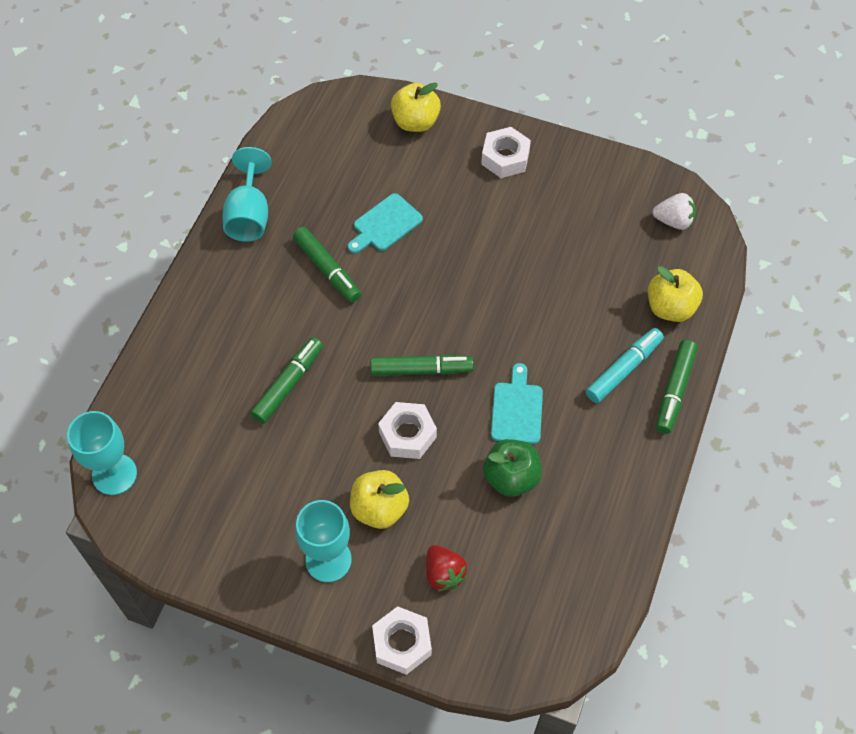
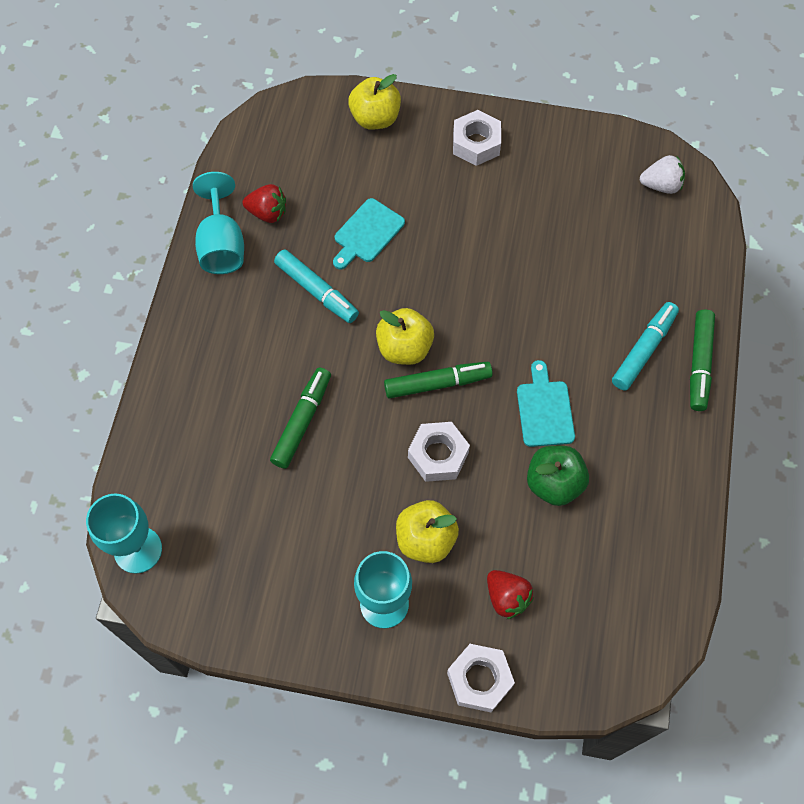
camera: 10 degrees left, 5 degrees up
green marker [293,227,361,303] -> turquoise marker [274,249,359,323]
yellow apple [648,266,703,322] -> yellow apple moved to [376,308,434,365]
none -> red strawberry [242,184,286,223]

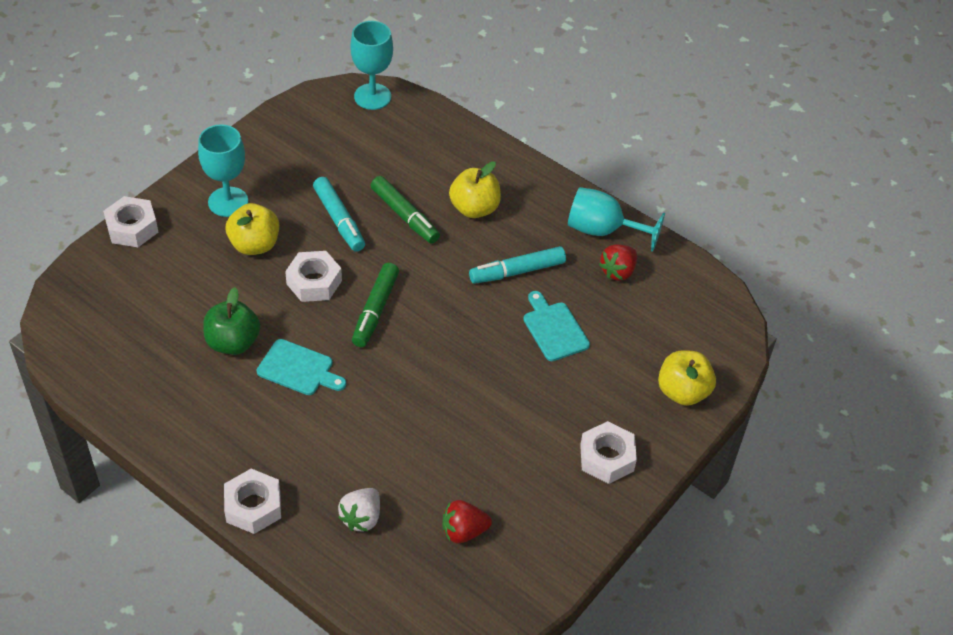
camera: 115 degrees right, 15 degrees down
yellow apple [376,308,434,365] -> yellow apple moved to [449,161,501,218]
red strawberry [487,570,534,619] -> red strawberry moved to [443,500,492,543]
turquoise marker [612,302,679,390] -> turquoise marker moved to [313,177,365,252]
white strawberry [640,155,685,194] -> white strawberry moved to [338,488,380,532]
green marker [690,309,715,411] -> white nut [224,469,281,534]

